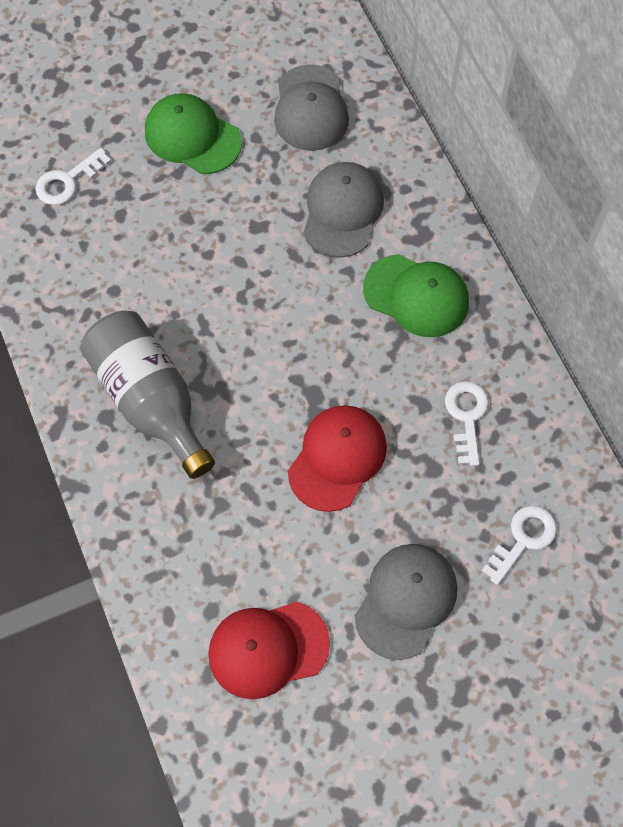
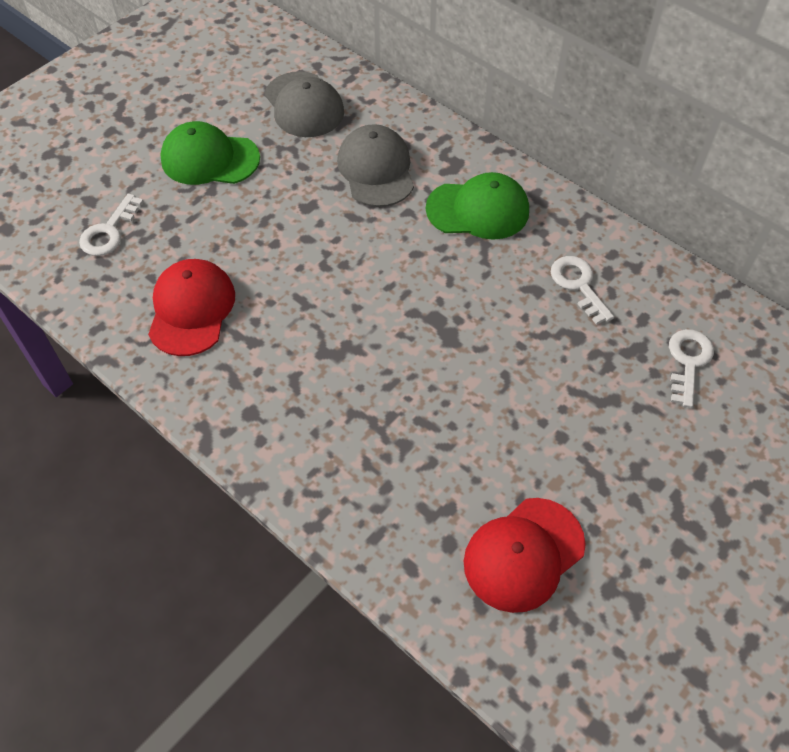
camera: 25 degrees left, 10 degrees down
grey bottle [80,311,215,479] -> none
red cap [288,405,387,512] -> red cap moved to [148,259,235,356]
grey cap [355,544,457,660] -> none

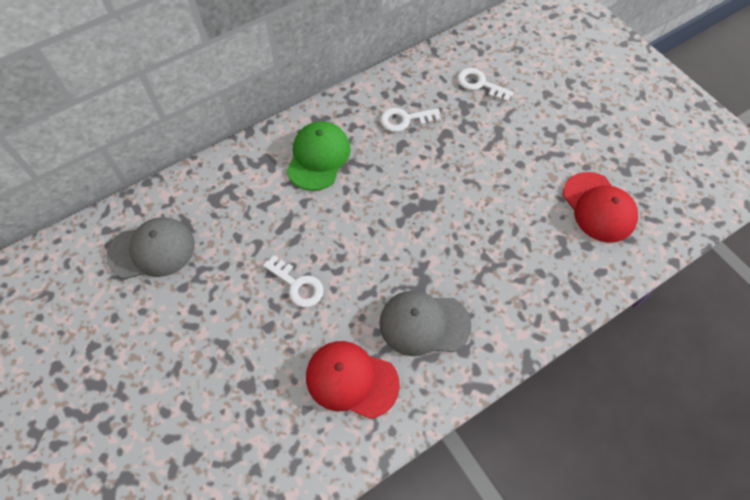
camera: 75 degrees left, 5 degrees up
white key [79,194,144,256] -> white key moved to [263,255,323,307]
green cap [160,121,260,185] -> none
grey cap [337,124,414,207] -> grey cap moved to [379,291,471,356]

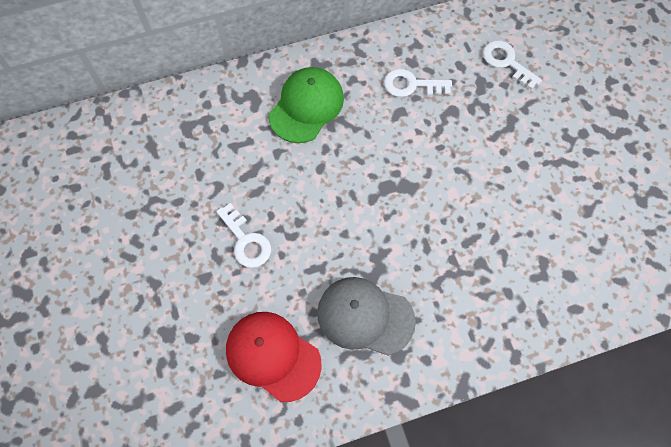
camera: 15 degrees right, 5 degrees up
grey cap [106,217,195,279] -> none
red cap [563,172,638,243] -> none

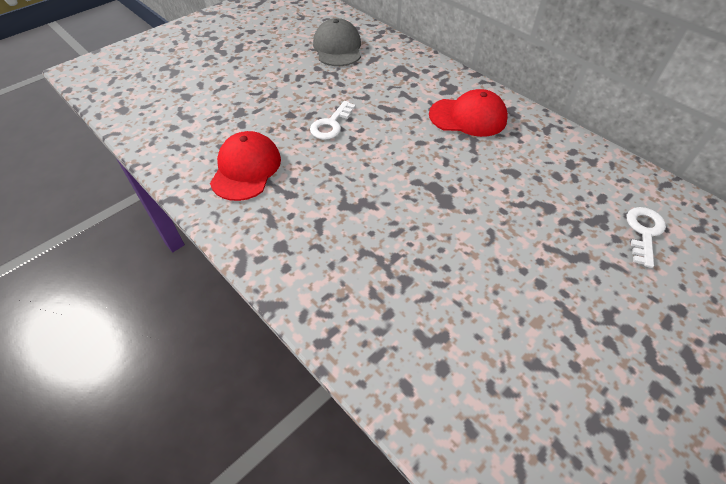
camera: 65 degrees right, 15 degrees down
green cap [269,67,344,143] -> red cap [429,89,508,137]
grey cap [317,277,416,356] -> grey cap moved to [313,18,361,66]
white key [384,69,452,97] -> none

